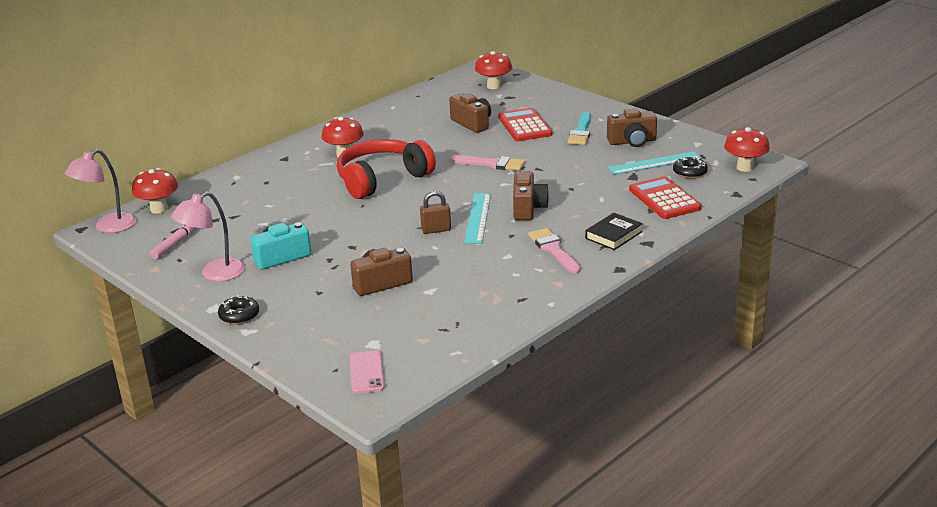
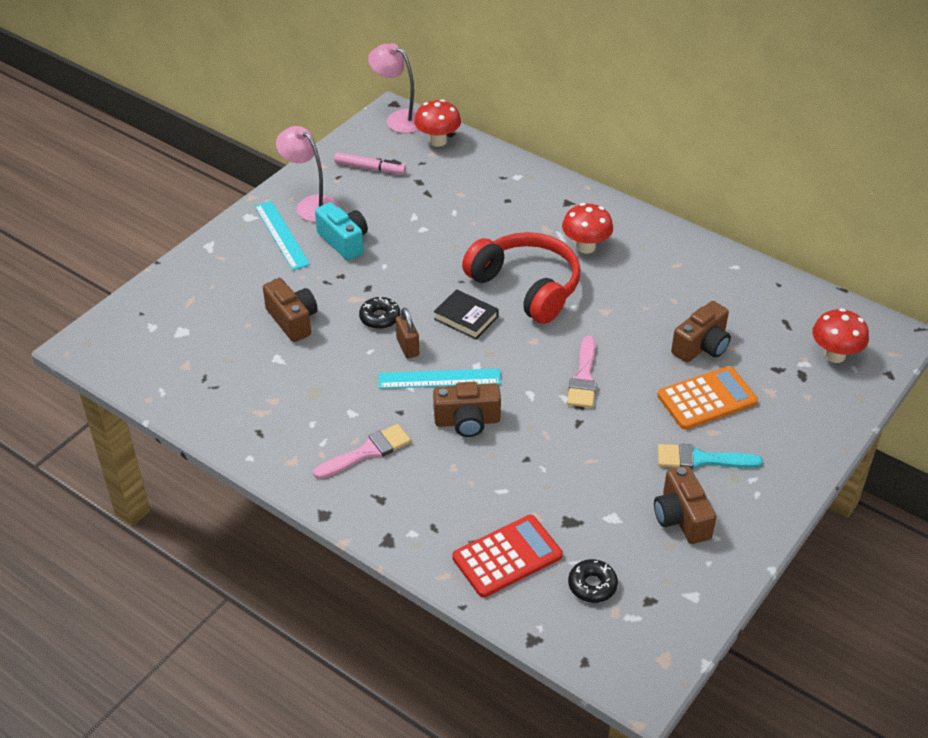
camera: 80 degrees right, 15 degrees up
black donut [218,295,259,325] -> black donut moved to [359,297,400,329]
pink phone [350,350,385,394] -> none
red calculator [498,108,552,141] -> orange calculator [657,366,758,430]
black book [585,213,643,250] -> black book moved to [434,289,499,339]
turquoise ruler [608,151,702,175] -> turquoise ruler moved to [255,201,310,270]
red mushroom [724,127,770,172] -> none

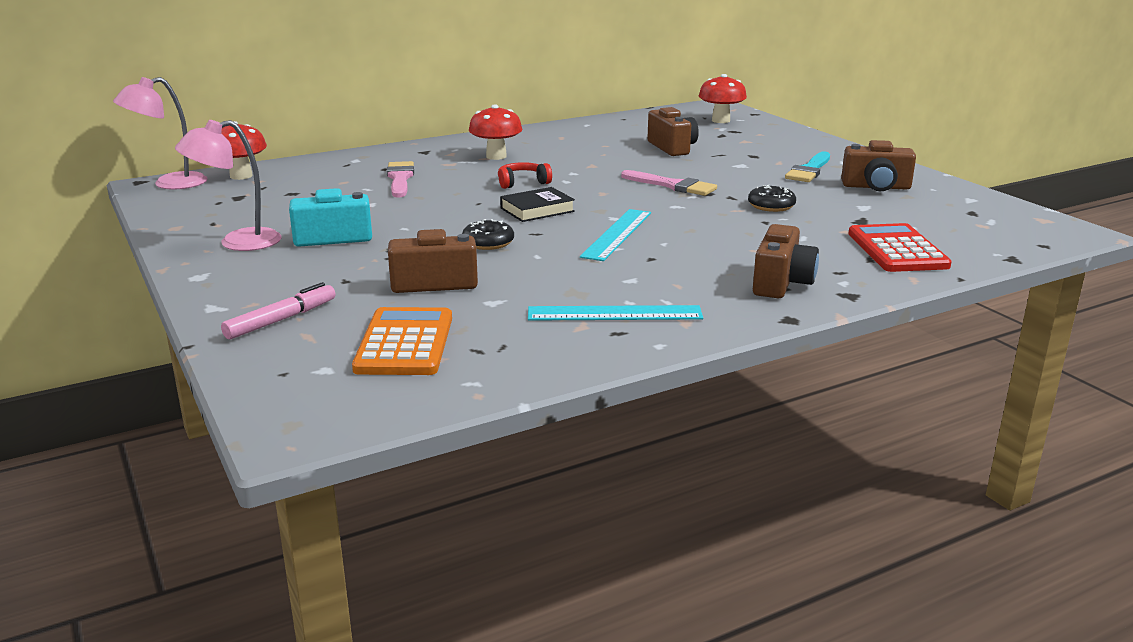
camera: 65 degrees left, 20 degrees down
turquoise ruler [255,201,310,270] -> turquoise ruler moved to [528,305,703,321]
pink brush [313,424,411,479] -> pink brush moved to [387,161,414,197]
pink marker [334,152,406,174] -> pink marker moved to [221,282,335,339]
brown padlock [396,307,419,359] -> none
brown camera [433,382,501,437] -> brown camera moved to [753,224,819,298]
red headphones [462,232,581,324] -> red headphones [498,162,552,189], size x0.43
black donut [568,559,618,603] -> black donut moved to [748,185,796,212]
orange calculator [657,366,758,430] -> orange calculator moved to [352,307,452,375]

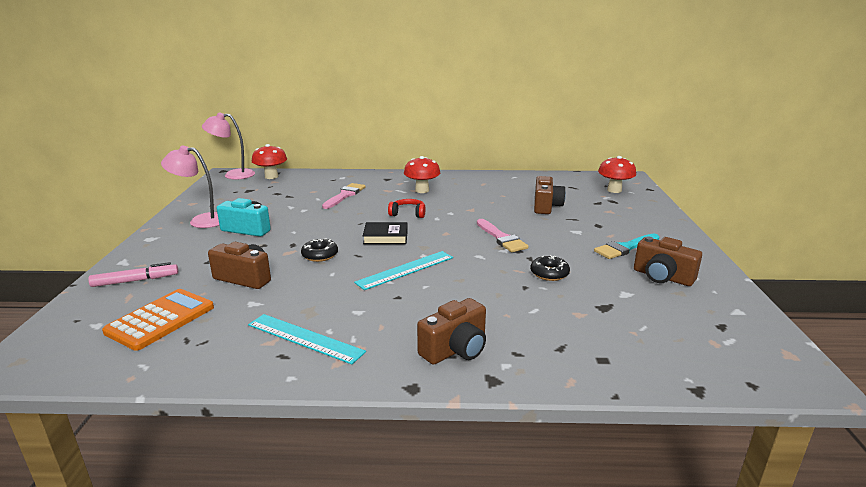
camera: 30 degrees right, 0 degrees up
red calculator [848,223,952,272] -> none

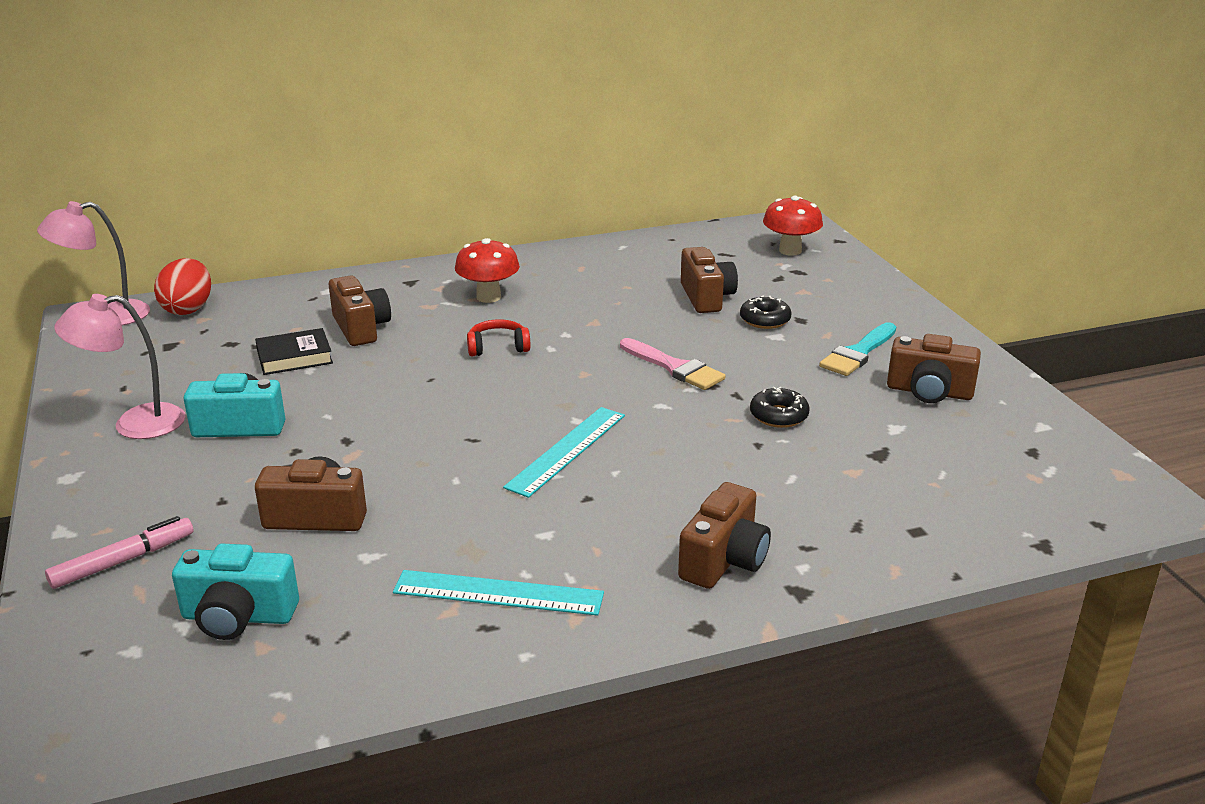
camera: 20 degrees left, 5 degrees up
orange calculator [102,289,214,351] -> turquoise camera [172,544,299,640]
red mushroom [252,144,287,179] -> red egg [154,258,211,315]
black donut [301,238,338,262] -> black donut moved to [740,295,791,329]
pink brush [322,183,366,209] -> brown camera [329,276,391,346]
black book [363,222,408,244] -> black book moved to [255,328,333,375]

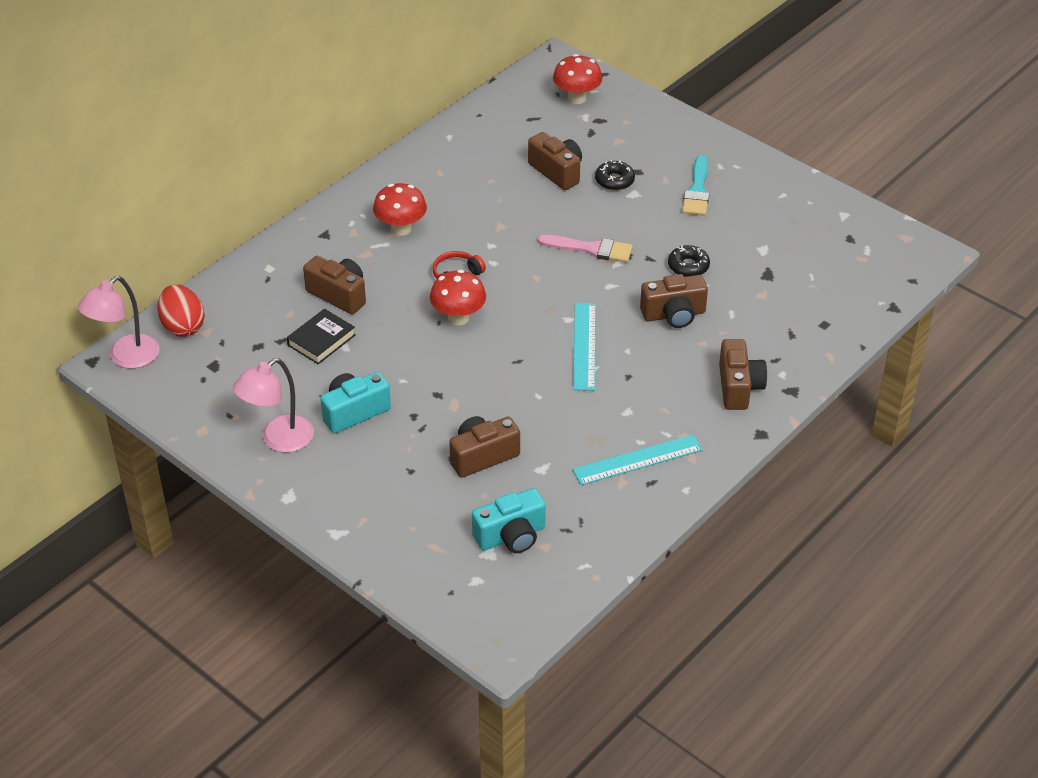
camera: 30 degrees left, 15 degrees up
pink marker [45,516,193,589] -> none
brown camera [887,334,981,403] -> brown camera moved to [640,274,708,328]
none -> red mushroom [430,270,486,325]

